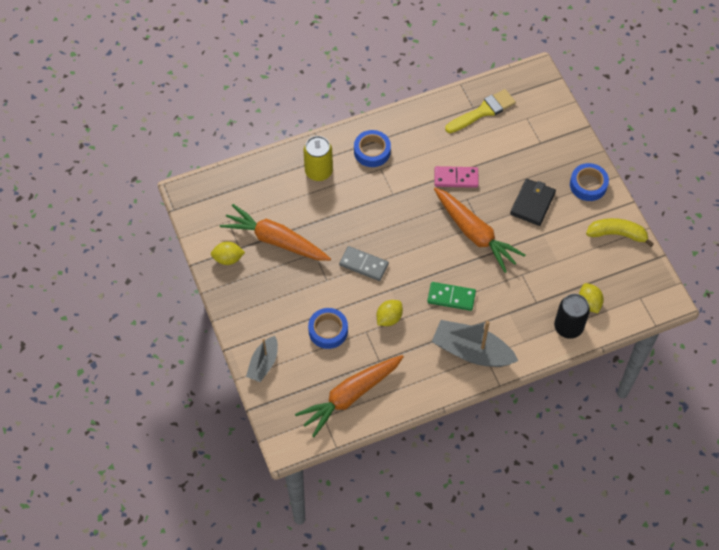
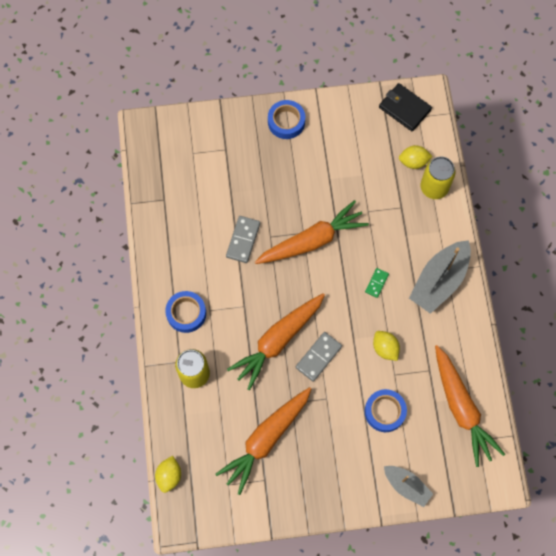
camera: 75 degrees left, 10 degrees up
yellow lemon [211,241,245,265] -> yellow lemon moved to [155,456,181,493]
green domino [427,282,476,311] -> green domino [365,268,389,298], size x0.61
pink domino [435,166,479,188] -> grey domino [226,216,260,263]
yellow brush [445,89,516,133] -> none
black wallet [510,179,556,226] -> black wallet moved to [379,83,432,132]
black can [554,294,590,339] -> yellow can [421,157,455,199]
yellow banana [586,218,654,247] -> none
none -> orange carrot [227,293,325,390]

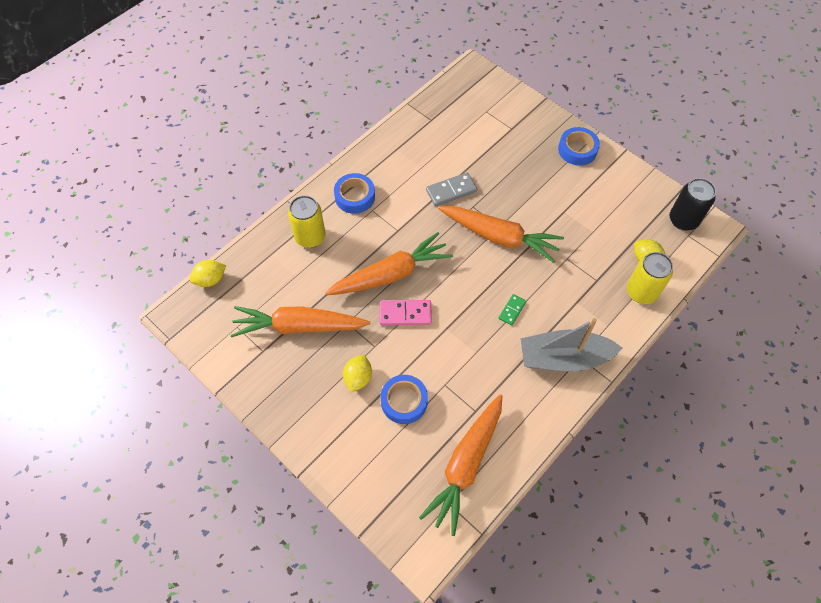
camera: 50 degrees right, 10 degrees down
orange carrot [227,293,325,390] -> orange carrot turned 150 degrees clockwise [325,232,453,295]
grey domino [296,332,342,382] -> pink domino [380,300,432,325]
green domino [365,268,389,298] -> green domino turned 45 degrees counterclockwise [499,294,526,326]
yellow lemon [373,331,400,361] -> yellow lemon moved to [343,355,372,392]
black wallet [379,83,432,132] -> black can [670,178,716,231]
grey boat [384,466,433,507] -> none

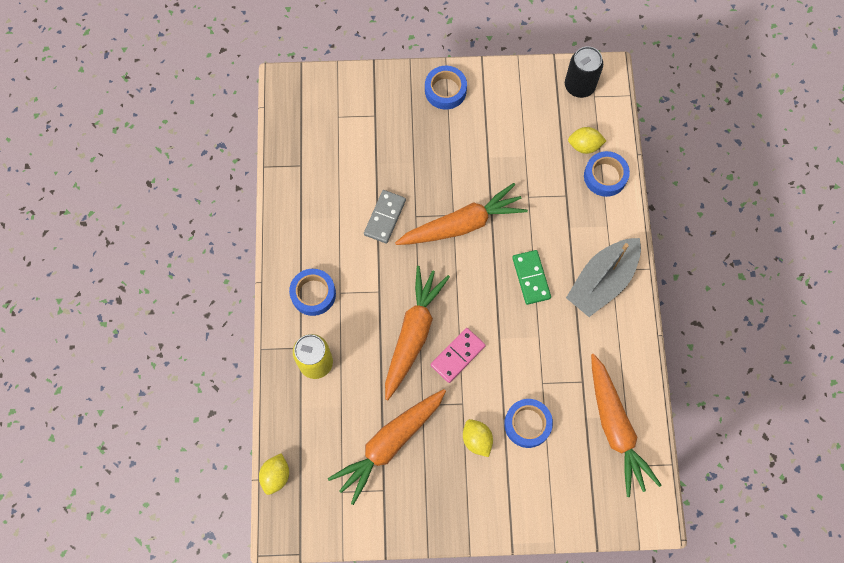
camera: 45 degrees left, 10 degrees up
green domino [499,294,526,326] -> green domino [512,250,551,305], size x1.64
yellow can [627,252,673,304] -> blue tape [584,151,630,197]

